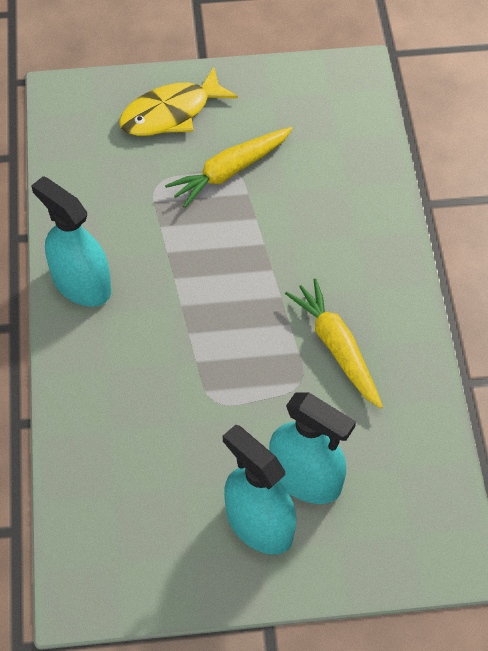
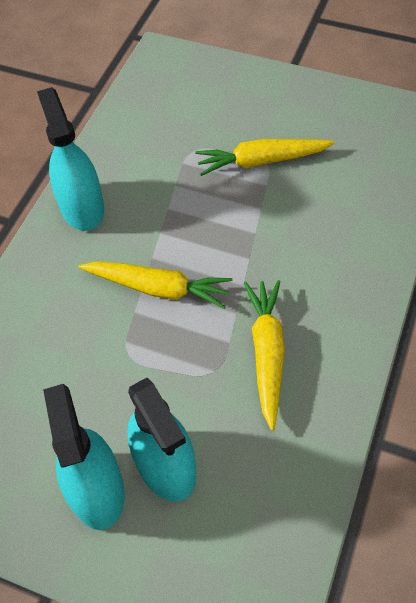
camera: 30 degrees right, 0 degrees up
yellow fish [119,67,238,136] -> none
none -> yellow carrot [79,261,233,309]

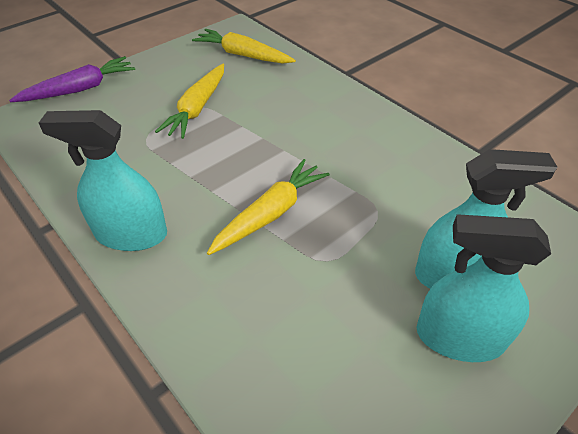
camera: 65 degrees left, 10 degrees down
yellow carrot [244,280,285,431] -> yellow carrot moved to [192,29,296,64]
none -> purple carrot [9,56,135,102]

